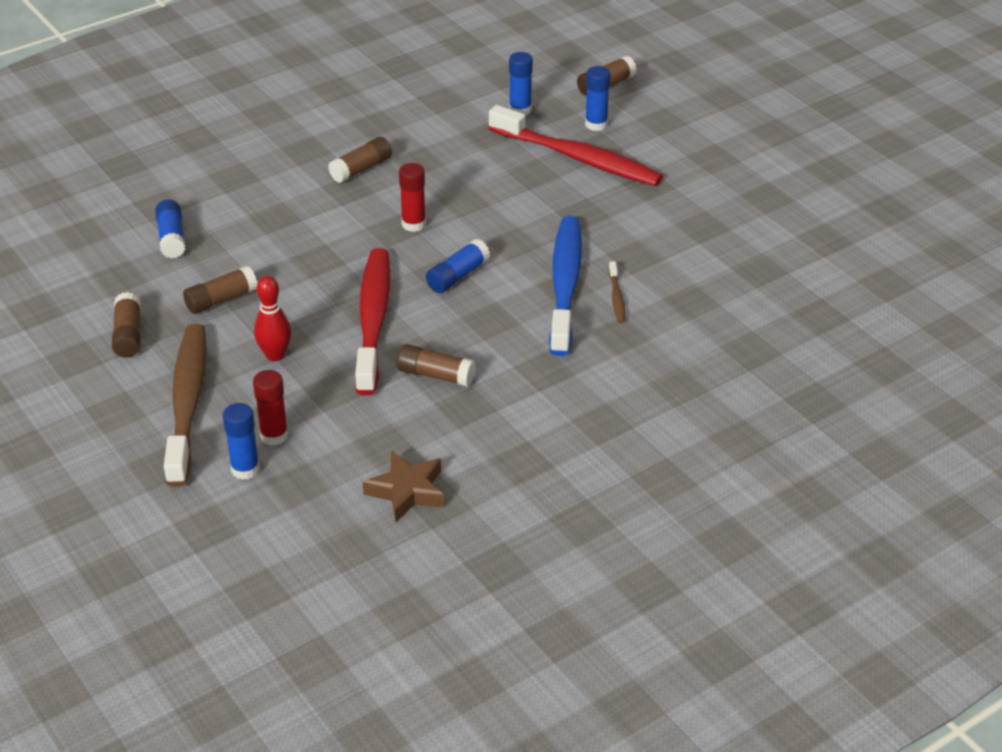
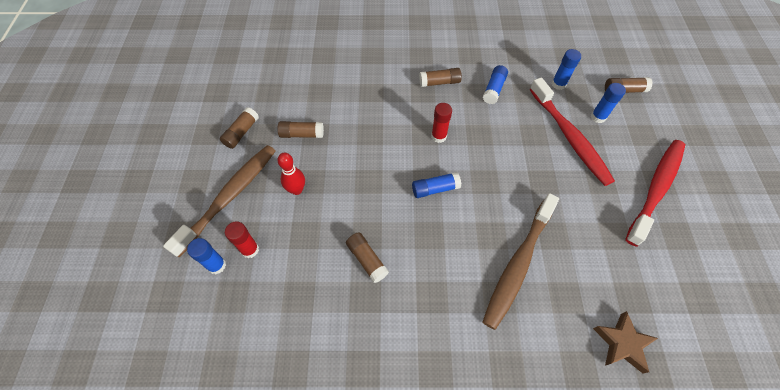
camera: 35 degrees right, 20 degrees up
blue glue stick [155,199,186,258] -> blue glue stick moved to [483,65,508,104]
red toothbrush [355,248,390,395] -> red toothbrush moved to [625,140,685,247]
brown star [363,451,445,522] -> brown star moved to [593,311,658,373]
blue toothbrush [549,216,582,356] -> none
brown toothbrush [609,261,626,323] -> brown toothbrush [483,193,559,330], size x2.48

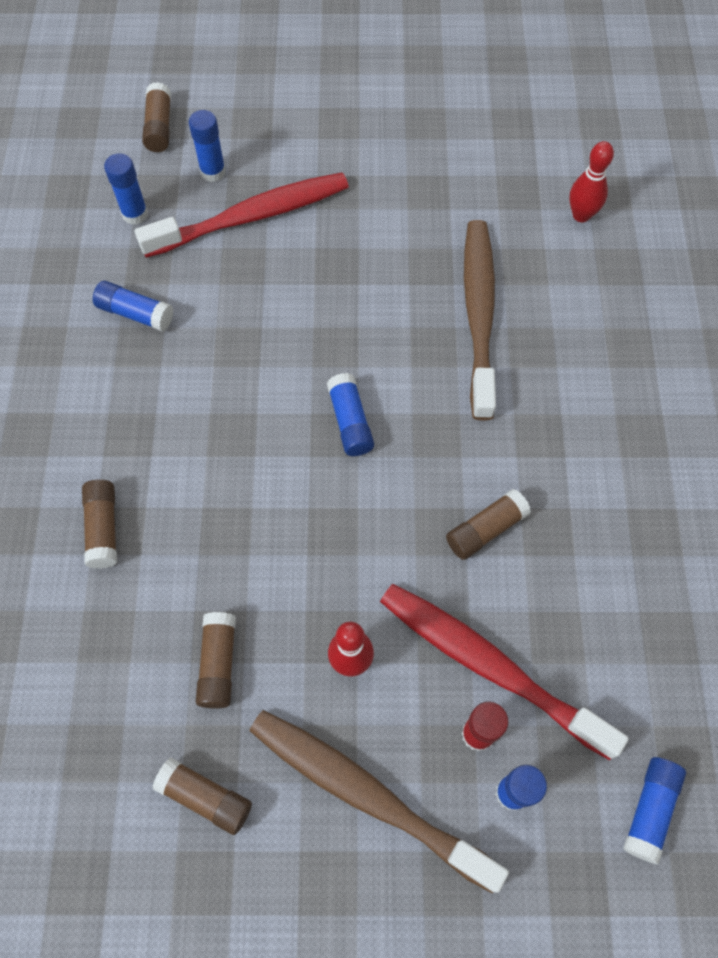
camera: 90 degrees left, 5 degrees up
brown glue stick [419,68,462,87] -> brown glue stick moved to [82,479,117,569]
red glue stick [431,103,452,143] -> none
brown toothbrush [483,193,559,330] -> brown toothbrush turned 120 degrees counterclockwise [464,220,496,420]
brown star [593,311,658,373] -> red bowling pin [569,141,614,222]
red toothbrush [625,140,685,247] -> red toothbrush moved to [380,584,629,760]
none -> blue glue stick [623,757,686,865]

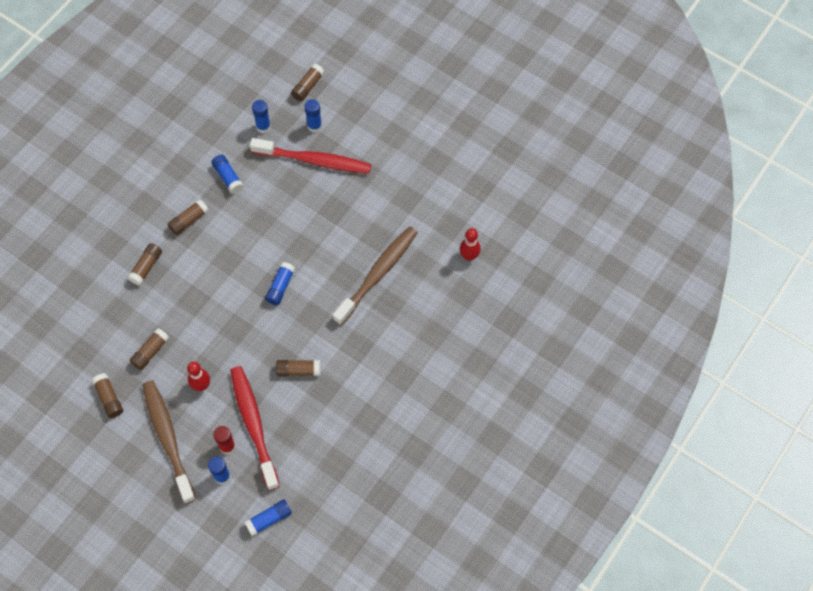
camera: 35 degrees right, 0 degrees up
none -> brown glue stick [168,199,209,235]

